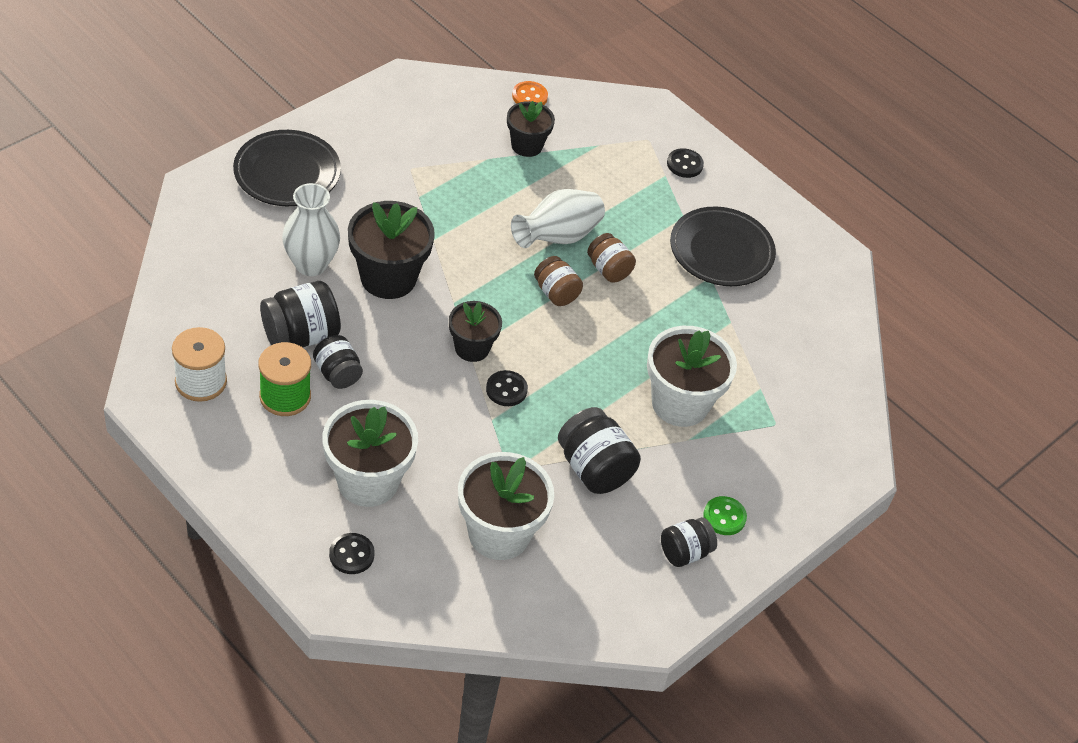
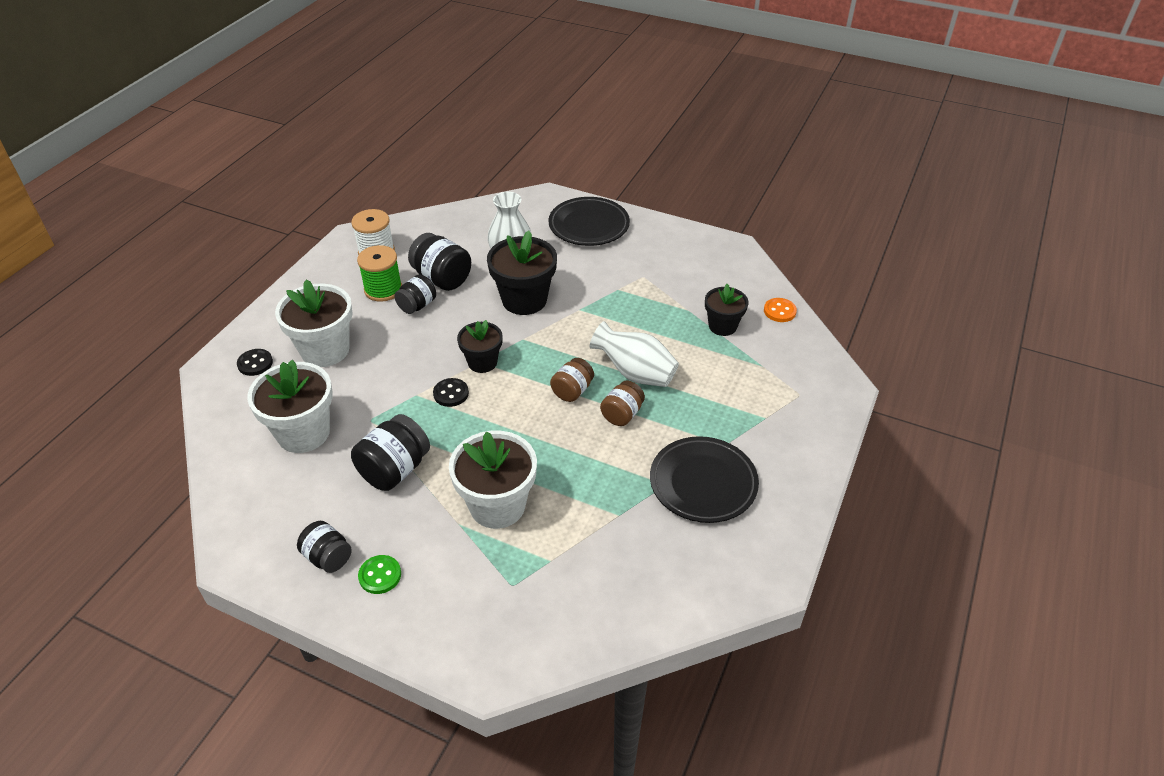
camera: 75 degrees right, 5 degrees down
black button [667,148,704,178] -> none

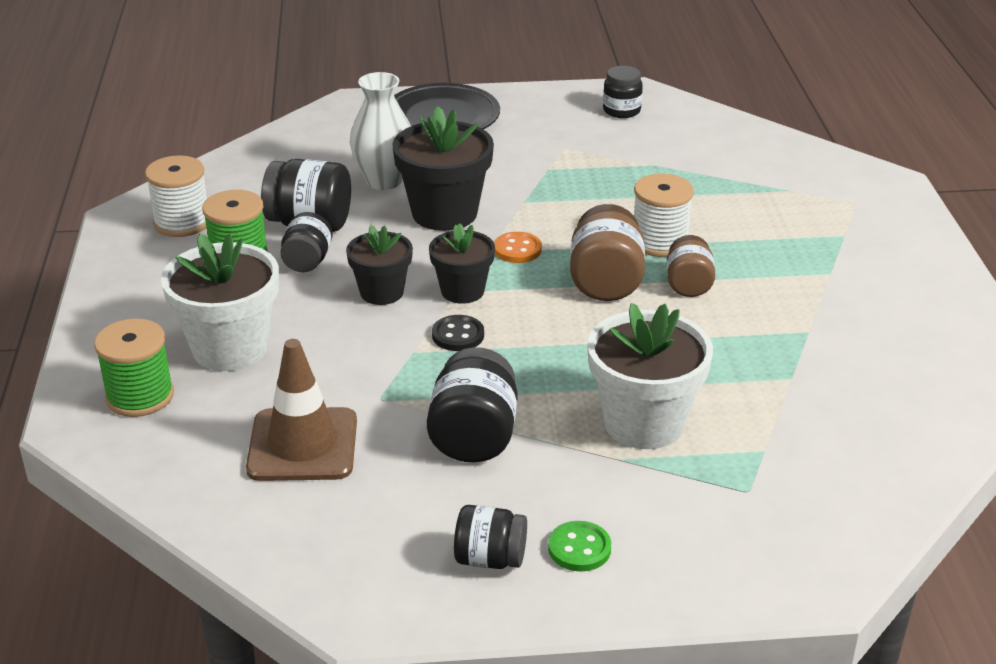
camera: 30 degrees left, 10 degrees down
black button [237,349,273,376] -> green spool [94,318,174,417]
white flower pot [247,360,333,453] -> brown traffic cone [246,339,357,481]
brown jar [550,358,594,402] -> brown jar [570,204,645,301], size x1.57
white vase [590,321,679,387] -> white spool [634,174,694,257]
black plate [650,436,759,523] -> none
black flower pot [705,284,748,336] -> black flower pot moved to [346,225,413,305]
orange button [764,298,797,322] -> orange button moved to [494,232,542,263]
none -> black jar [603,66,643,118]

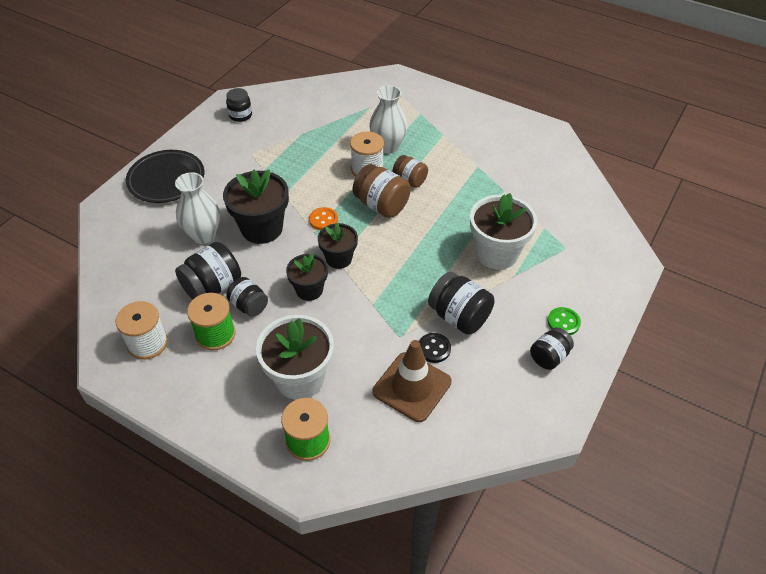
camera: 55 degrees left, 15 degrees up
black button [432,315,484,351] -> black button moved to [419,333,451,363]
none -> white vase [369,85,408,154]

